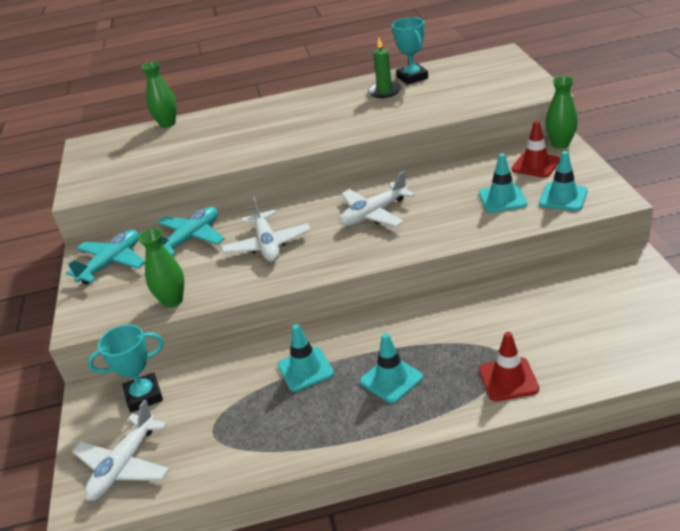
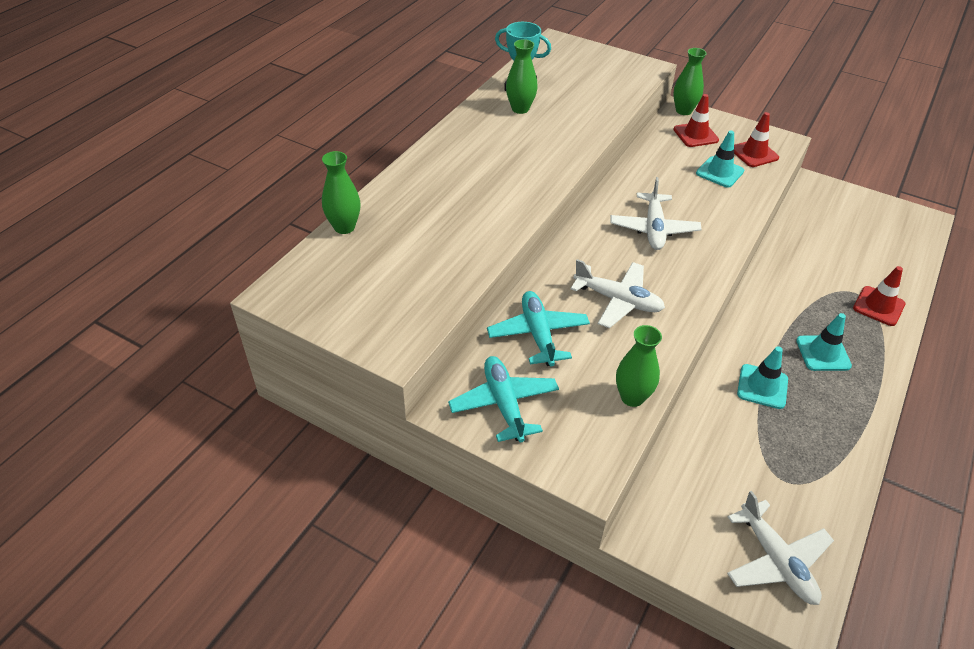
camera: 55 degrees left, 10 degrees up
turquoise trophy [87,325,164,413] -> none
green candle [368,38,401,98] -> green vase [506,39,538,114]
turquoise traffic cone [539,151,588,211] -> red traffic cone [734,112,779,167]

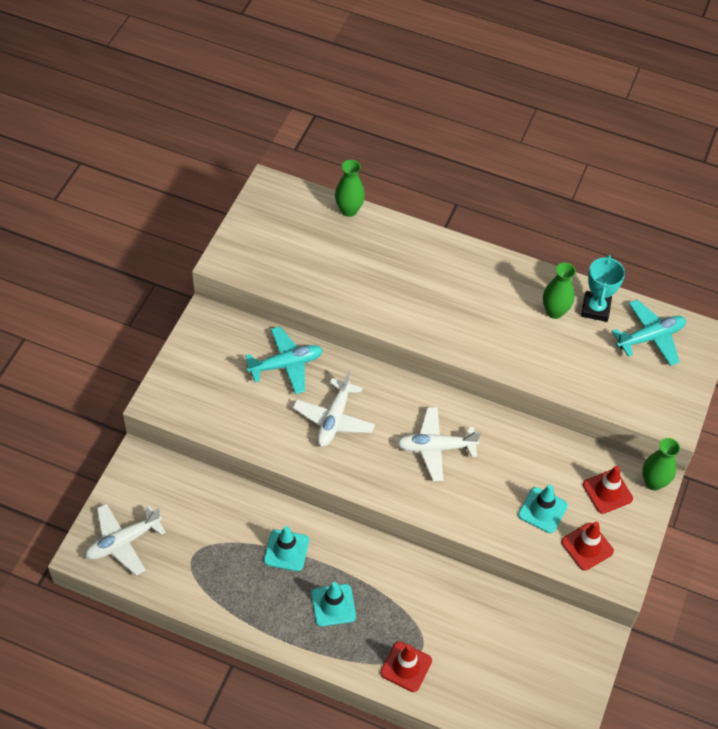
camera: 80 degrees right, 10 degrees up
turquoise plane [448,356,559,442] -> turquoise plane moved to [612,299,686,366]
green vase [616,325,662,407] -> none

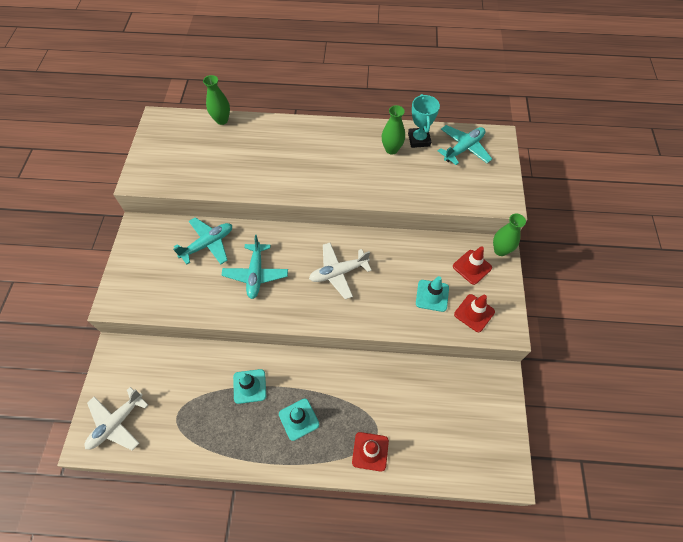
camera: 15 degrees left, 5 degrees up
white plane [293,371,375,447] -> turquoise plane [221,235,288,299]

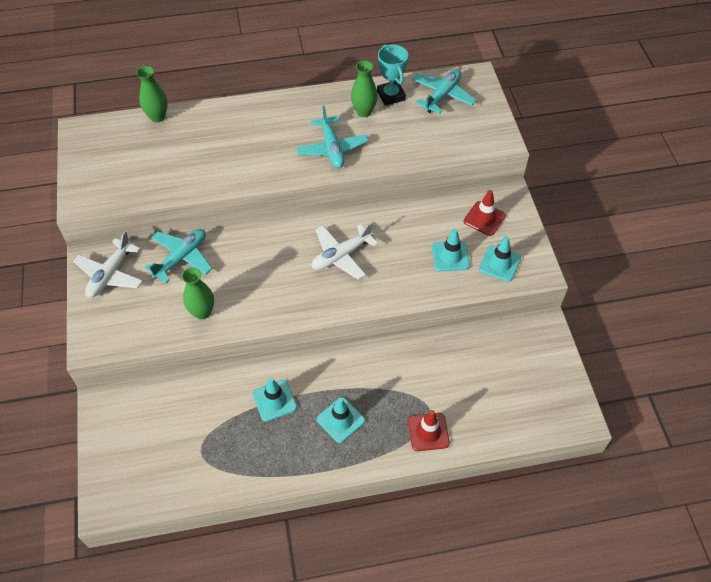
camera: 15 degrees left, 5 degrees down
white plane [84,387,148,451] -> white plane moved to [73,231,143,297]
turquoise plane [221,235,288,299] -> turquoise plane moved to [296,106,368,168]
red traffic cone [454,294,495,332] -> turquoise traffic cone [479,236,521,282]
green vase [493,214,526,256] -> green vase moved to [182,267,214,320]

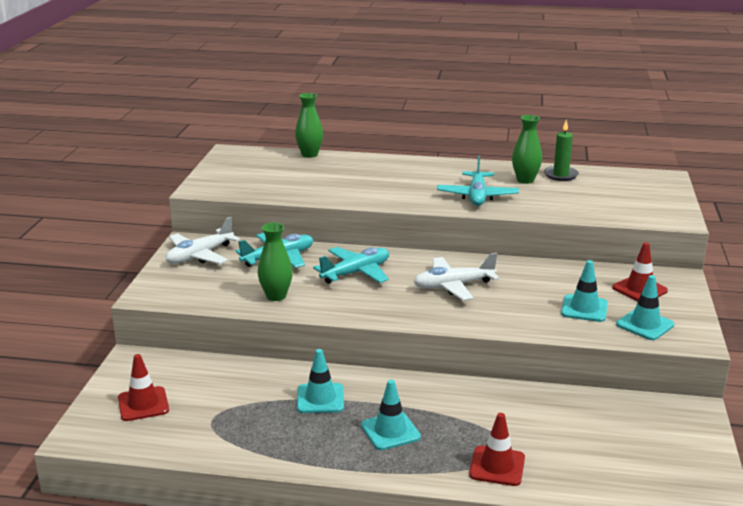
camera: 20 degrees right, 30 degrees down
turquoise trophy [377,44,408,106] -> green candle [544,120,579,181]
turquoise plane [412,69,476,114] -> turquoise plane moved to [313,247,389,284]
none -> red traffic cone [118,354,169,421]

